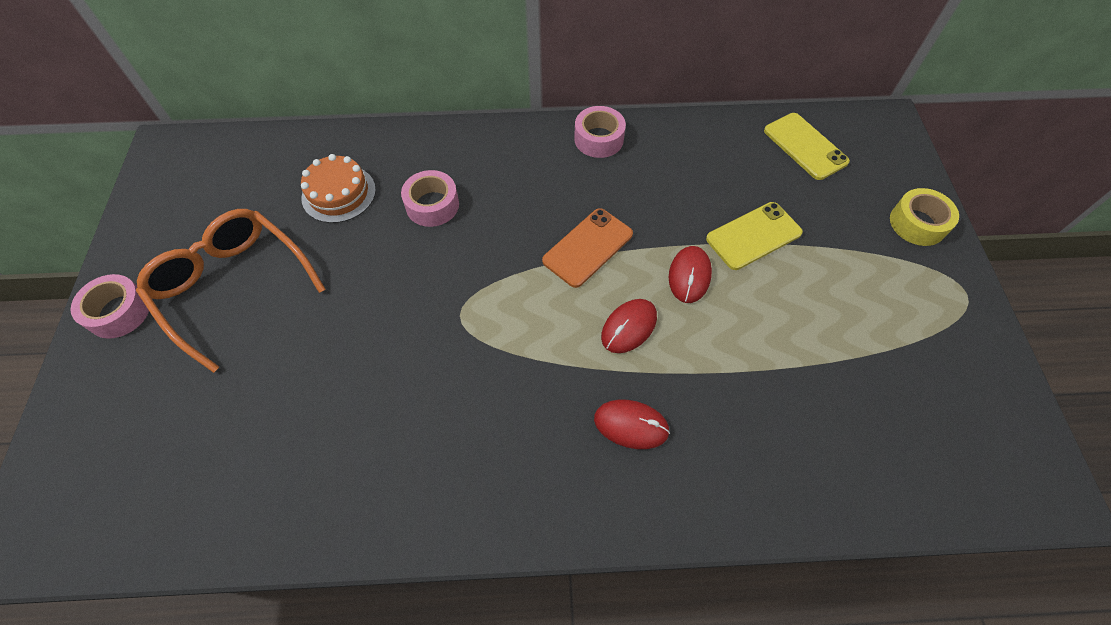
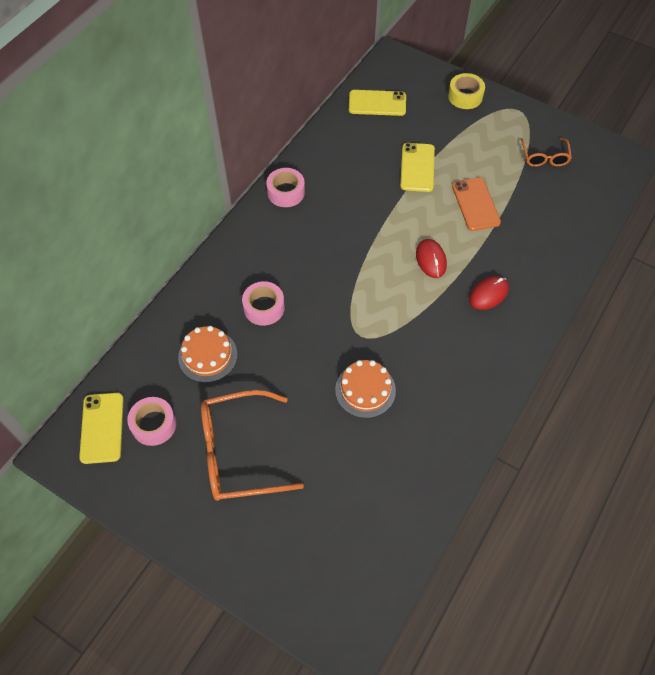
camera: 55 degrees left, 0 degrees up
pink tape [71,274,149,339] -> pink tape moved to [127,397,176,446]
orange phone [542,208,633,288] -> orange phone moved to [452,177,501,231]
red mouse [669,246,712,303] -> none
none -> yellow phone [79,393,124,464]
none -> orange cake [335,360,396,418]
none -> orange glasses [521,138,572,167]

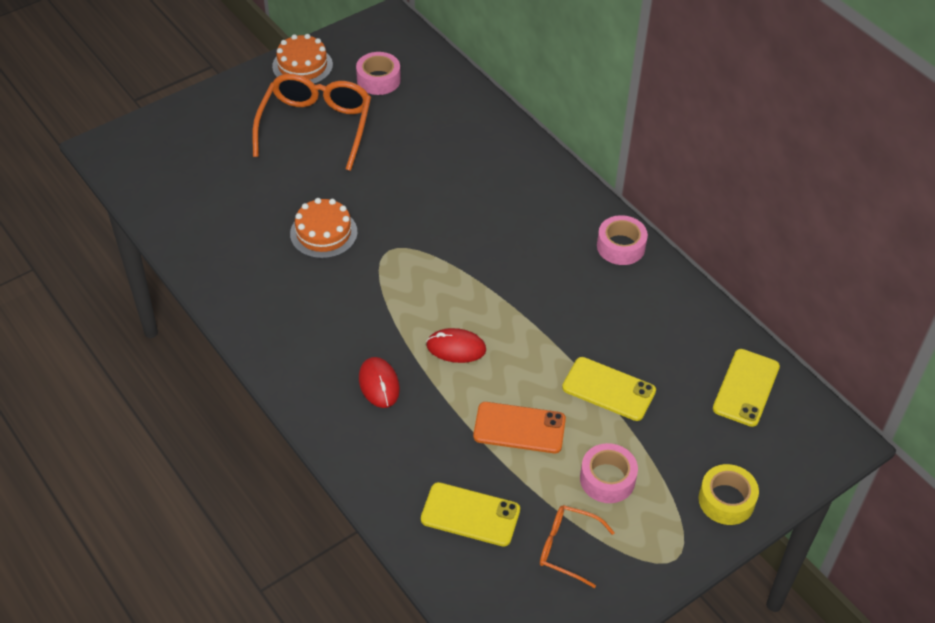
camera: 110 degrees right, 10 degrees down
yellow phone [79,393,124,464] -> yellow phone moved to [421,482,520,546]
orange cake [178,326,238,383] -> orange cake moved to [272,34,333,84]
pink tape [242,281,285,326] -> pink tape moved to [580,443,638,503]

